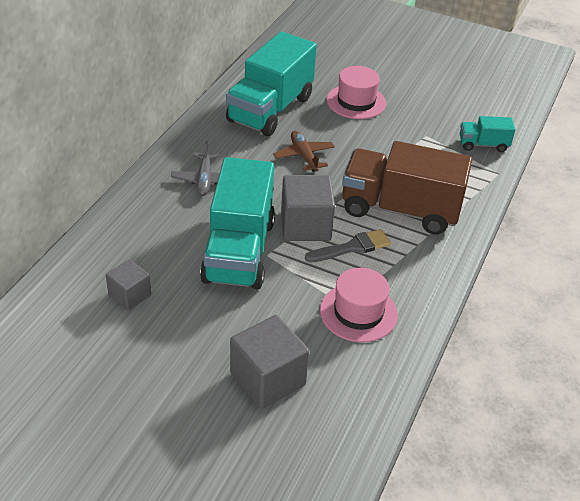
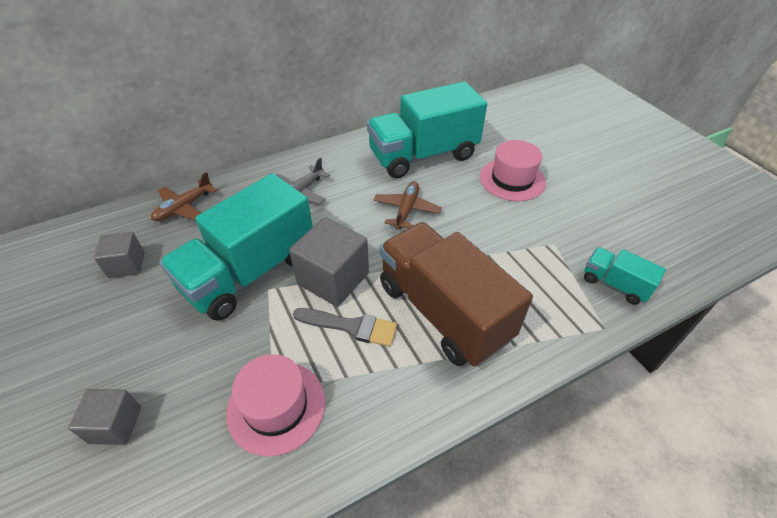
camera: 40 degrees right, 5 degrees up
grey cube [230,315,309,409] -> grey cube [68,389,141,445], size x0.60
none -> brown plane [151,172,217,221]

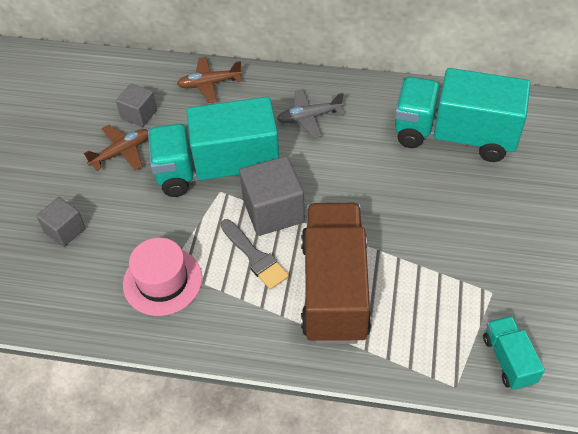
camera: 40 degrees right, 5 degrees up
brown plane [374,181,442,230] -> brown plane moved to [84,125,148,171]
pink hat [480,140,546,201] -> none

